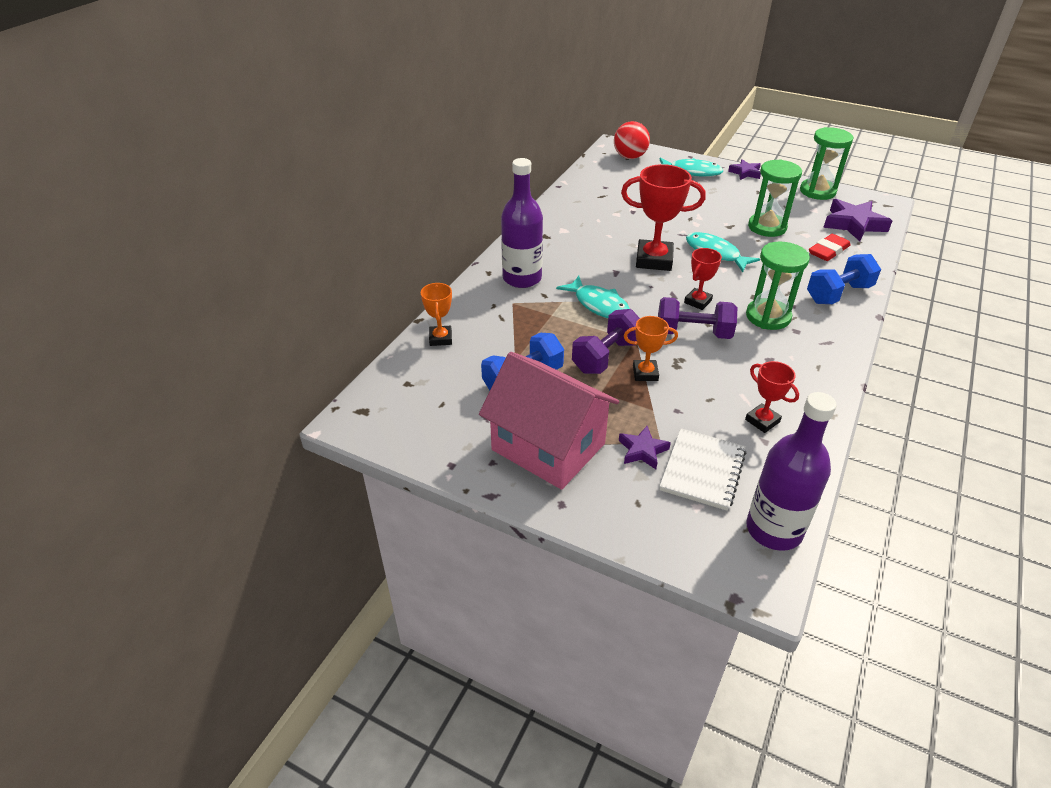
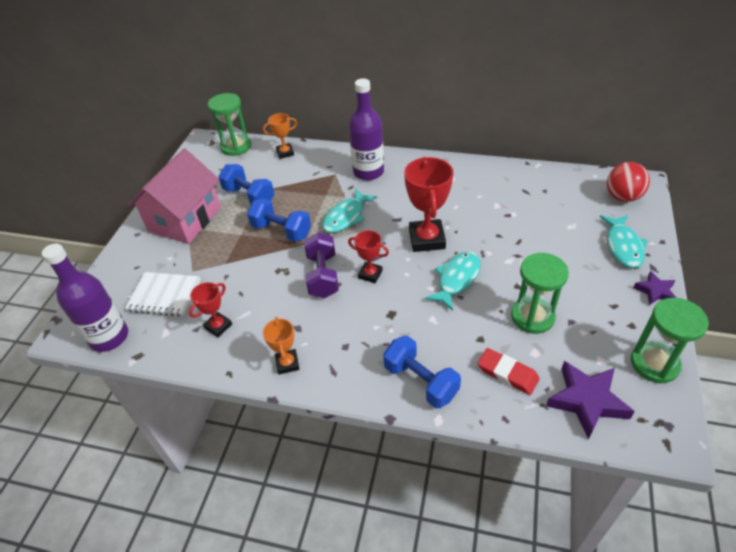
camera: 80 degrees right, 5 degrees up
purple dumbbell [572,309,640,374] -> blue dumbbell [247,198,311,242]
purple star [619,426,671,469] -> none
orange trophy [624,316,678,381] -> orange trophy moved to [263,317,299,374]
green hourglass [746,242,810,330] -> green hourglass moved to [208,93,251,156]

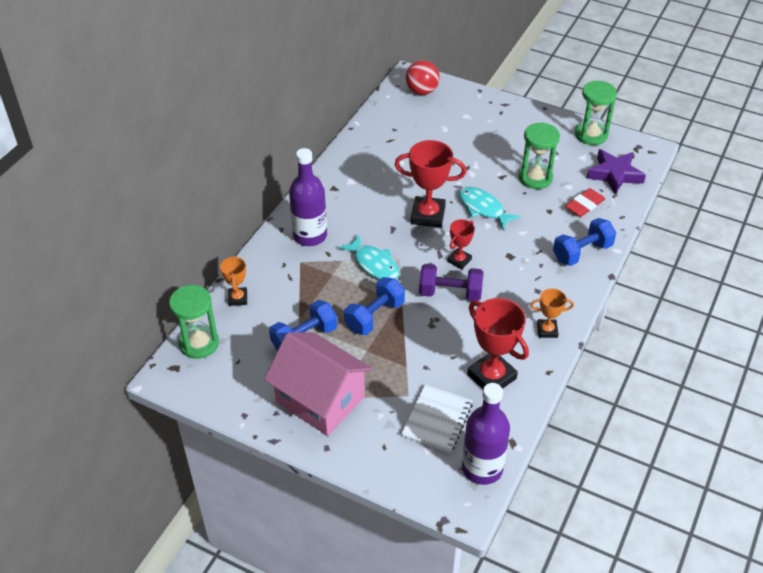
camera: 80 degrees left, 0 degrees up
red trophy [189,282,232,337] -> red trophy [467,298,529,389], size x1.81
turquoise fish [600,215,648,268] -> none
purple star [633,271,676,305] -> none

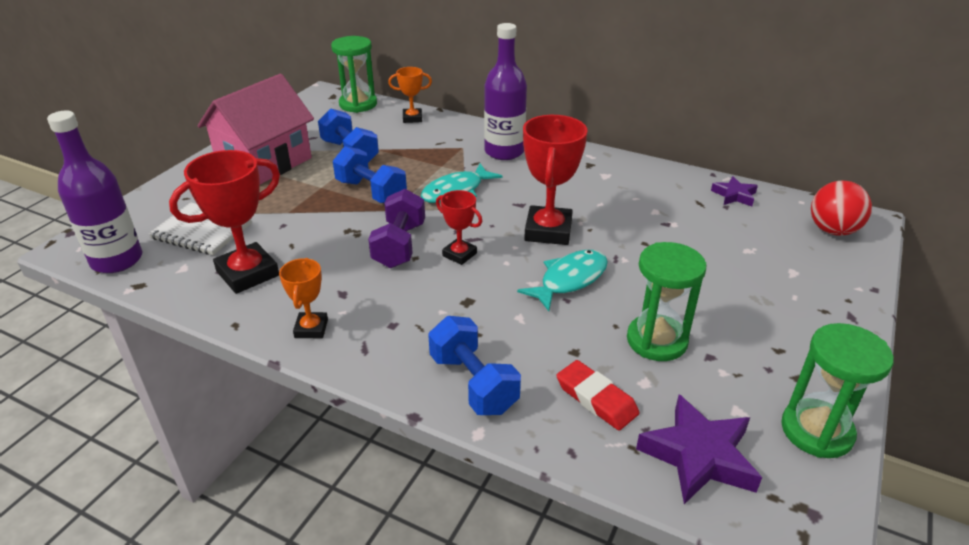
camera: 90 degrees right, 10 degrees down
none -> purple star [711,176,758,206]

